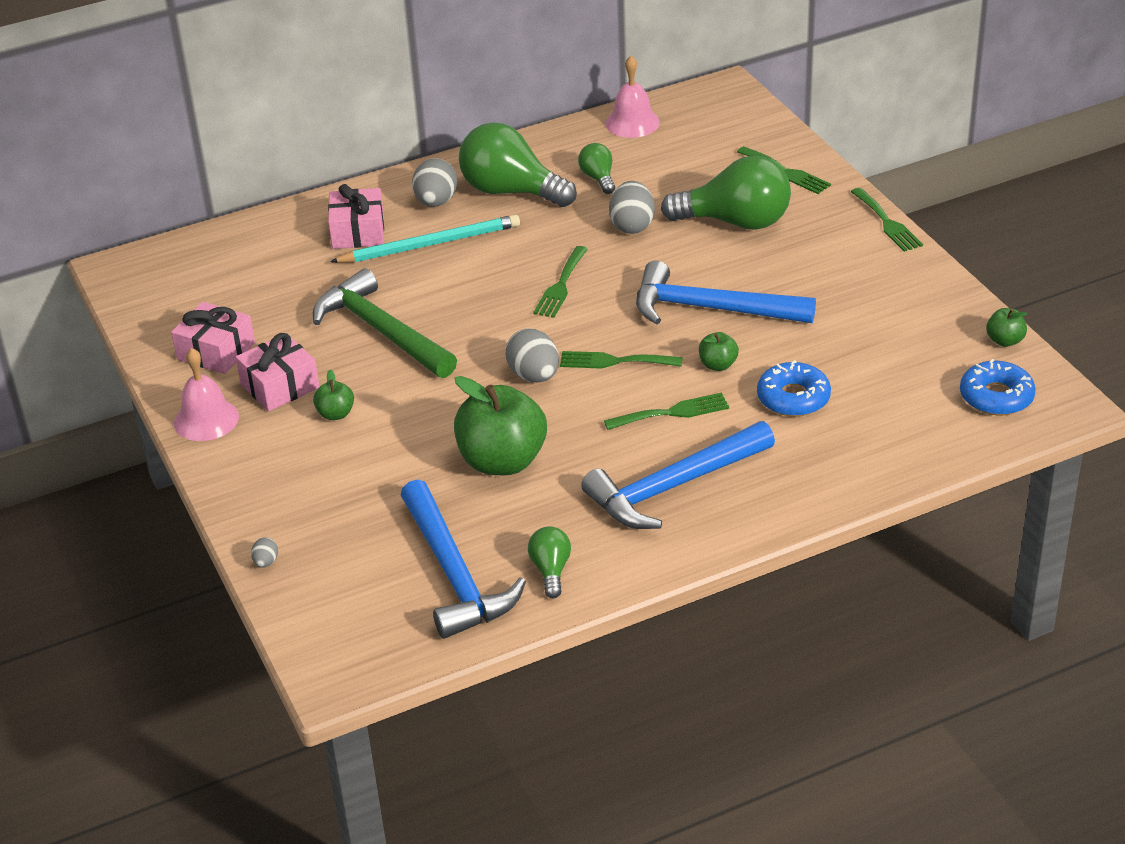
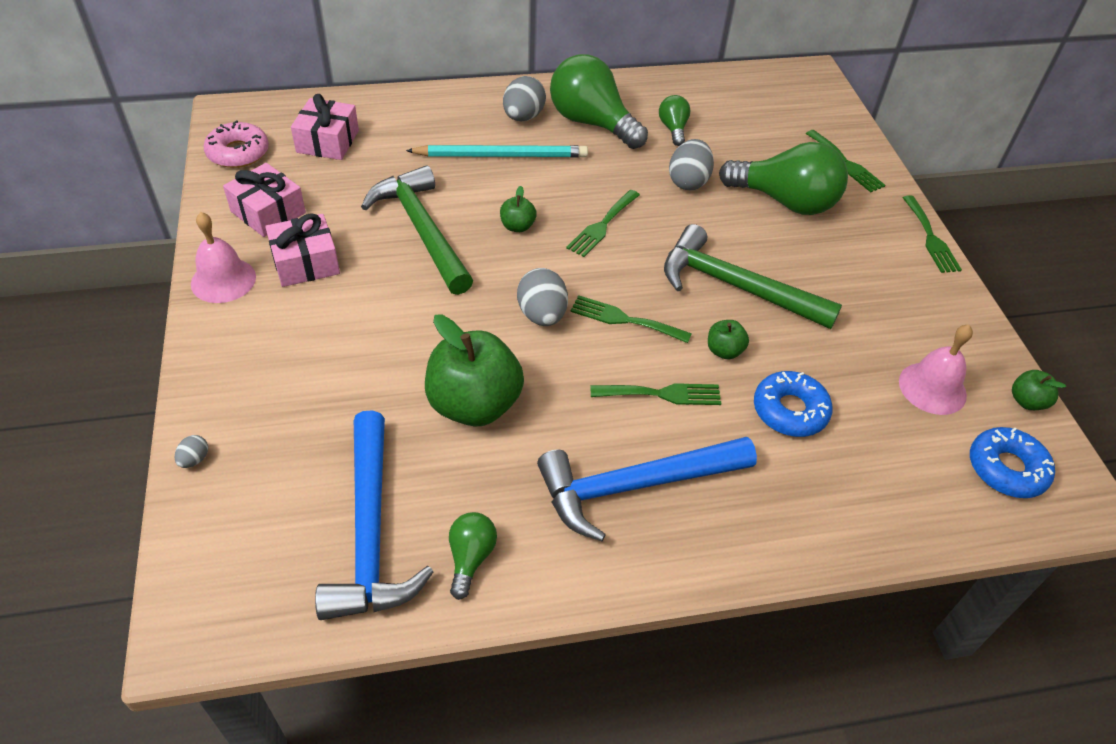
camera: 10 degrees right, 10 degrees up
green apple [313,370,354,420] -> green apple moved to [500,186,537,232]
pink gift [328,184,384,249] -> pink gift moved to [291,94,359,160]
pink bell [605,56,660,138] -> pink bell moved to [899,325,973,415]
blue hammer [636,261,816,324] -> green hammer [664,224,842,329]
none -> pink donut [204,120,269,168]

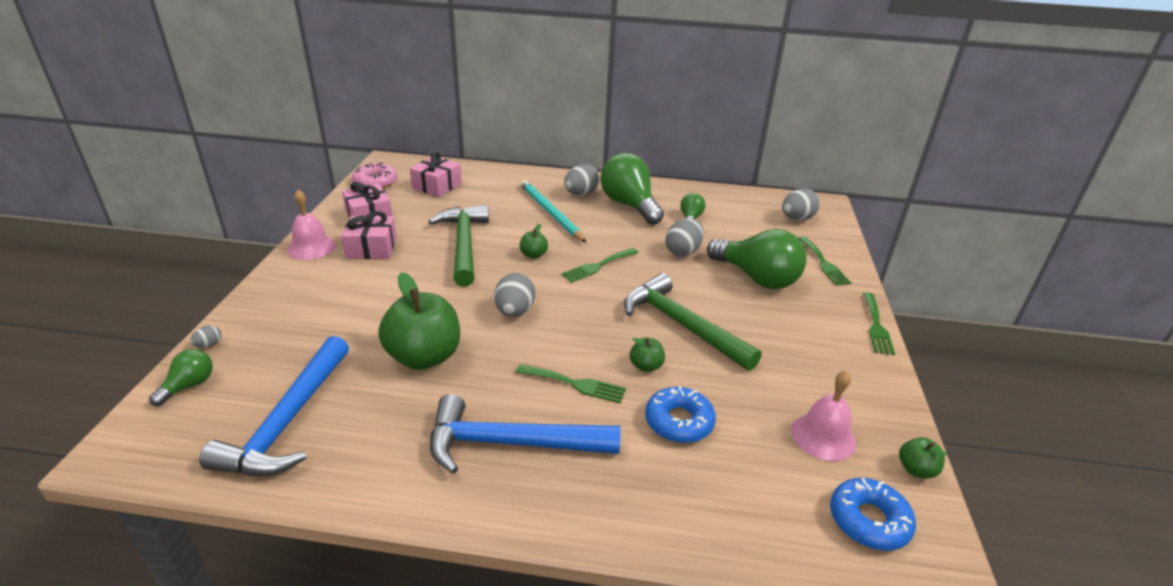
camera: 20 degrees right, 15 degrees down
turquoise pencil [406,145,588,157] -> turquoise pencil turned 135 degrees counterclockwise [520,180,586,243]
green light bulb [449,512,497,600] -> green light bulb moved to [149,349,213,406]
green fork [570,295,692,343] -> none
none -> grey egg [782,188,820,221]

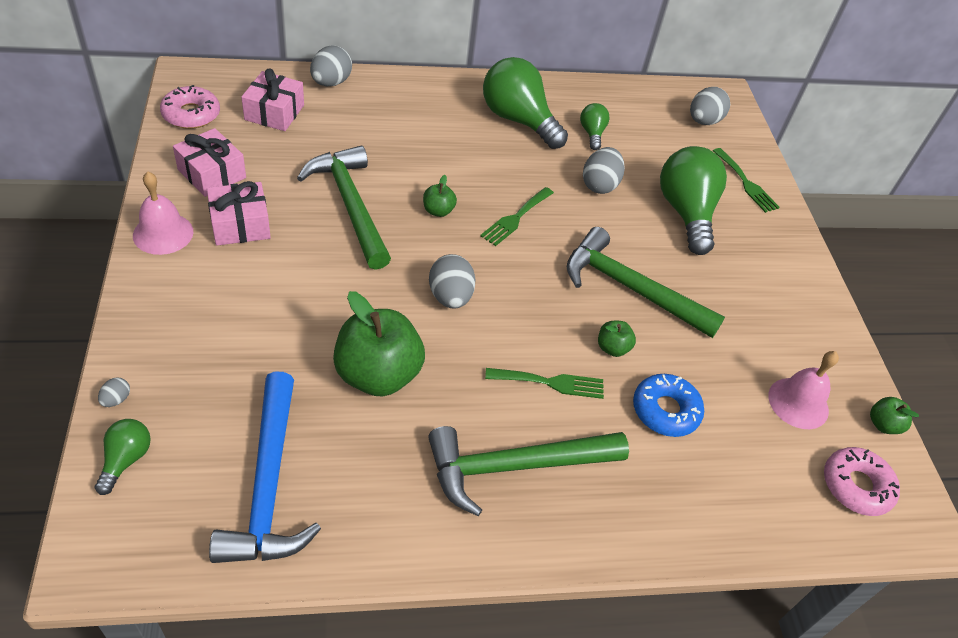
camera: 20 degrees left, 15 degrees up
blue hammer [430,394,620,474] -> green hammer [428,426,629,516]
turquoise pencil [520,180,586,243] -> none
grey egg [564,164,600,196] -> grey egg moved to [310,45,352,86]
green light bulb [707,229,807,289] -> green light bulb turned 120 degrees counterclockwise [660,146,727,255]
blue donut [830,478,916,551] -> pink donut [824,447,900,516]
green fork [863,292,895,355] -> none

